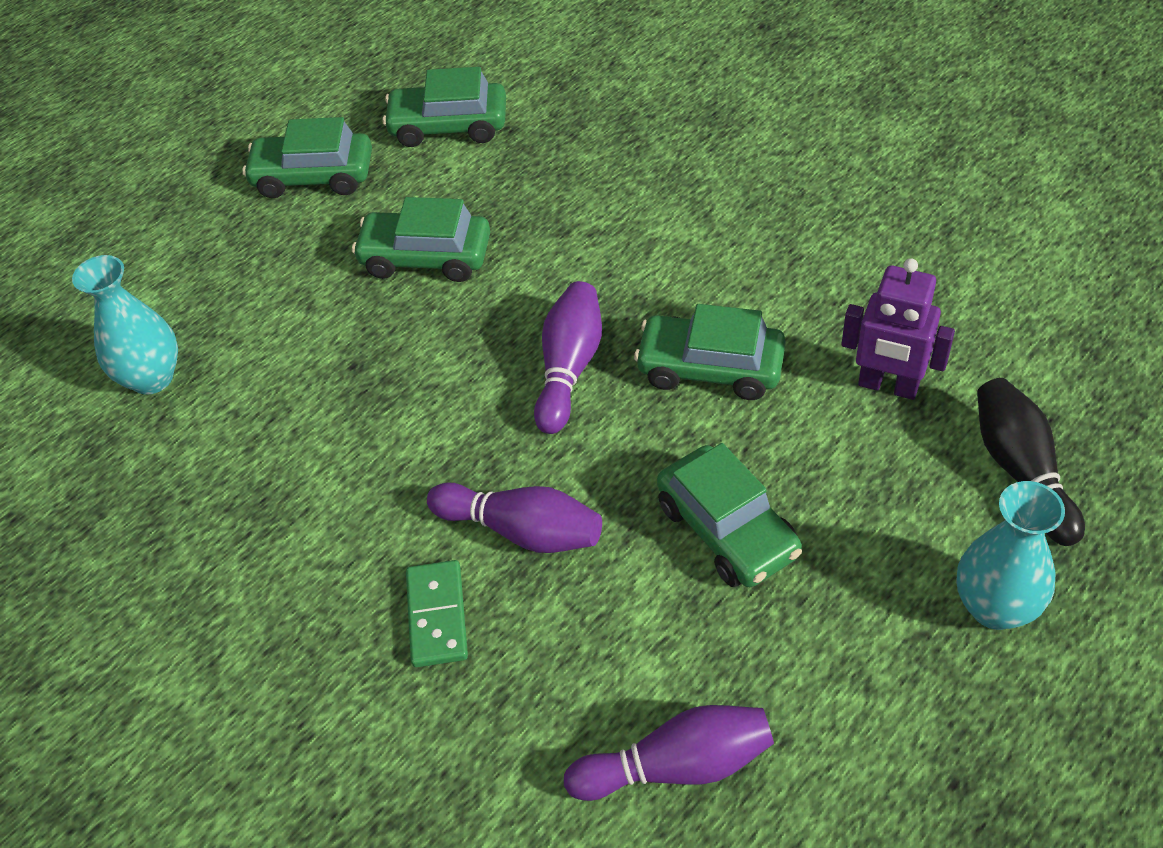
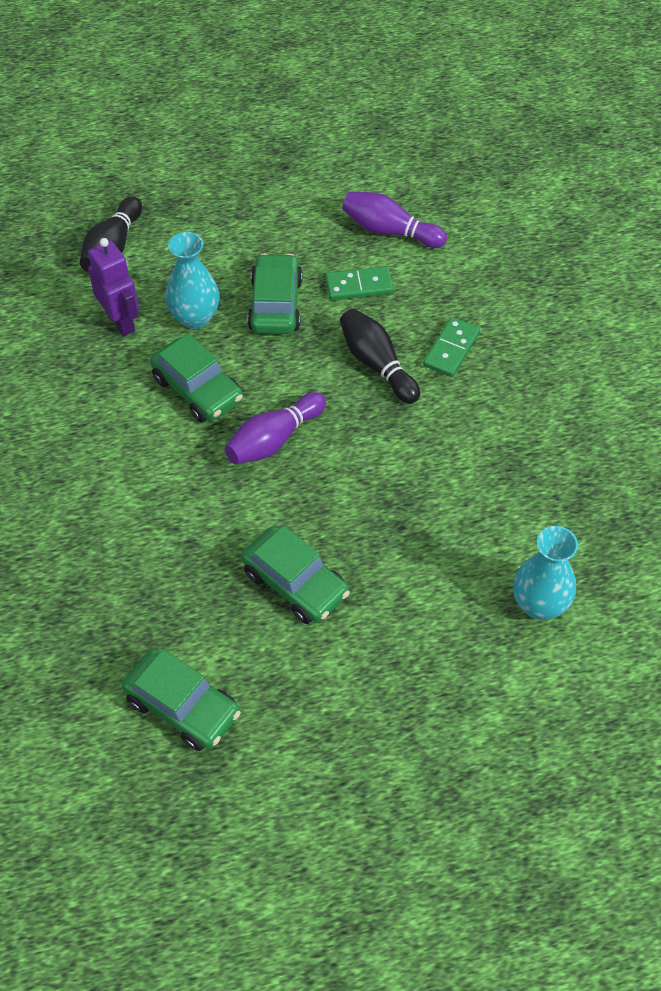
camera: 150 degrees left, 5 degrees up
green car [242,117,372,198] -> none
purple bowling pin [427,483,602,553] -> black bowling pin [340,309,420,404]
turquoise vase [956,481,1065,630] -> turquoise vase moved to [165,232,220,329]
none -> green domino [325,266,394,300]

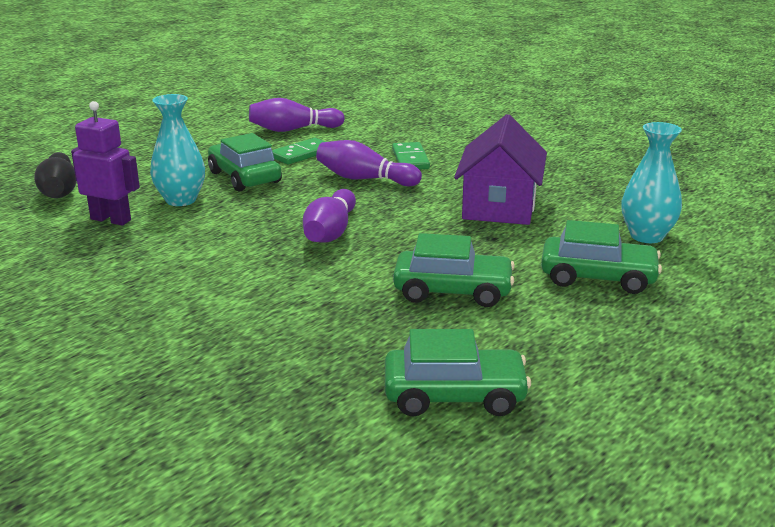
camera: 35 degrees left, 30 degrees down
green car [150,334,243,423] -> green car moved to [541,220,662,294]
black bowling pin [340,309,420,404] -> purple bowling pin [316,140,422,186]
none -> purple house [454,114,547,225]

